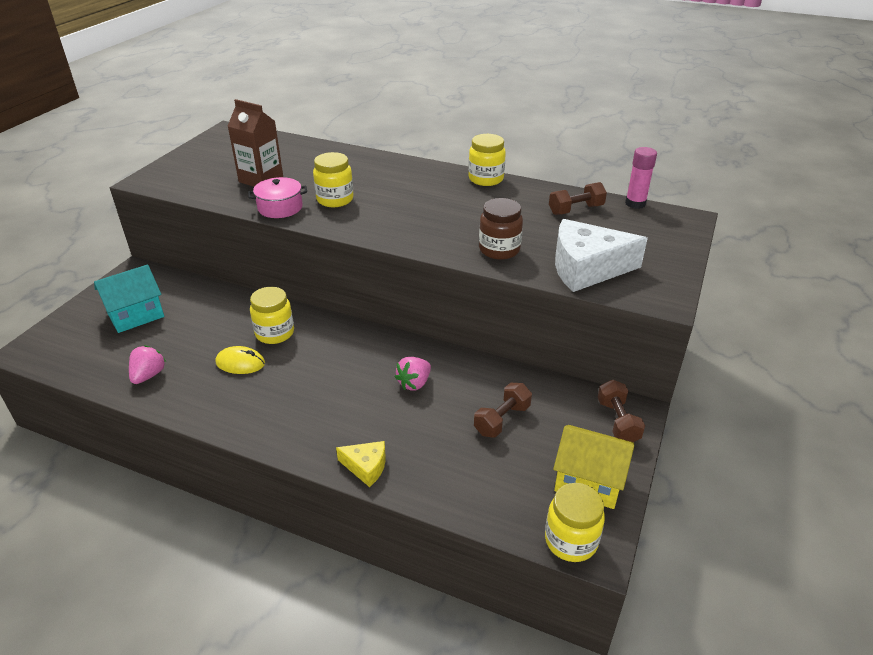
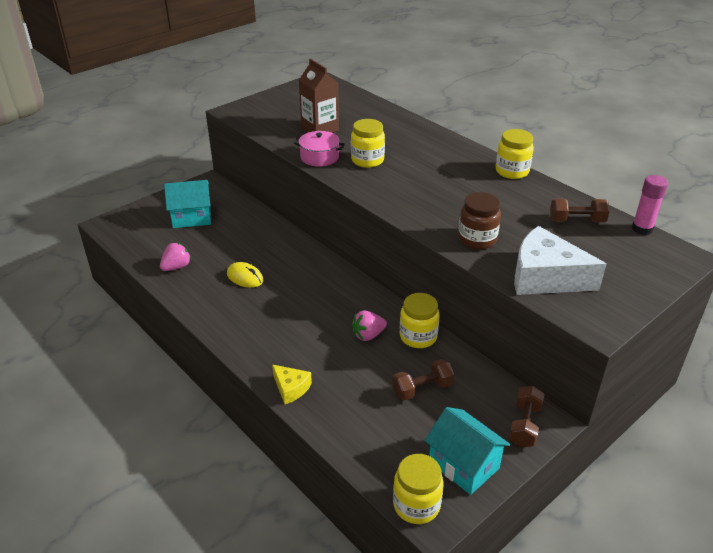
camera: 25 degrees right, 0 degrees up
yellow jar [250,287,294,344] -> yellow jar moved to [400,293,440,348]
yellow house [553,425,634,509] -> turquoise house [425,407,510,495]

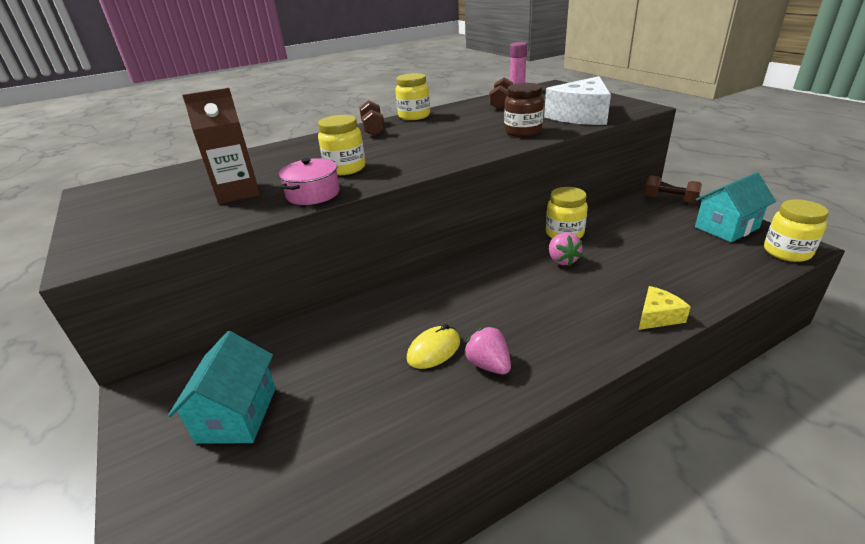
camera: 75 degrees left, 5 degrees down
pink strawberry [160,243,191,271] -> pink strawberry moved to [464,326,511,374]
brown dumbbell [392,359,454,401] -> brown dumbbell moved to [359,100,385,136]

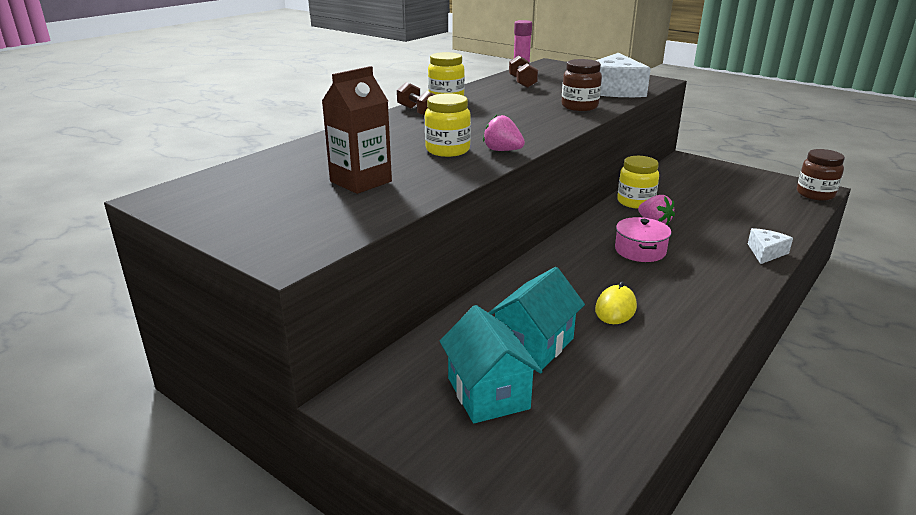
camera: 25 degrees left, 5 degrees down
pink pot [279,158,340,205] -> pink pot moved to [615,217,671,262]
pink strawberry [464,326,511,374] -> pink strawberry moved to [483,115,525,151]
yellow cheese [639,286,691,330] -> white cheese [748,228,793,264]
brown dumbbell [644,176,702,204] -> none
turquoise house [695,172,776,242] -> turquoise house moved to [488,267,585,370]
yellow jar [764,199,829,262] -> brown jar [797,149,845,201]

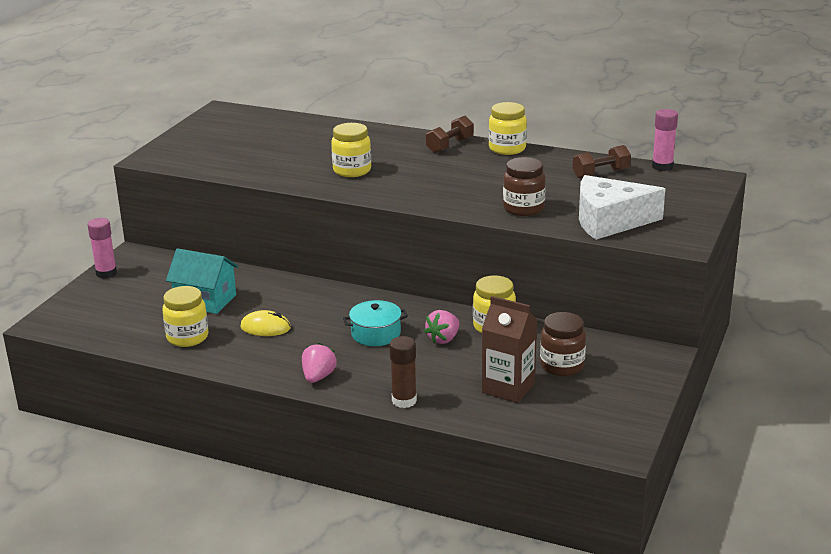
camera: 75 degrees right, 0 degrees up
brown carton [322,66,392,194] -> brown carton moved to [482,296,537,403]
turquoise house [440,305,543,423] -> none
pink strawberry [483,115,525,151] -> pink strawberry moved to [302,343,337,383]
pink pot [615,217,671,262] -> turquoise pot [343,300,408,346]
white cheese [748,228,793,264] -> brown glue stick [389,336,417,408]
brown jar [797,149,845,201] -> brown jar moved to [540,312,586,376]
none -> pink glue stick [88,218,117,279]
none -> yellow jar [163,286,208,347]

